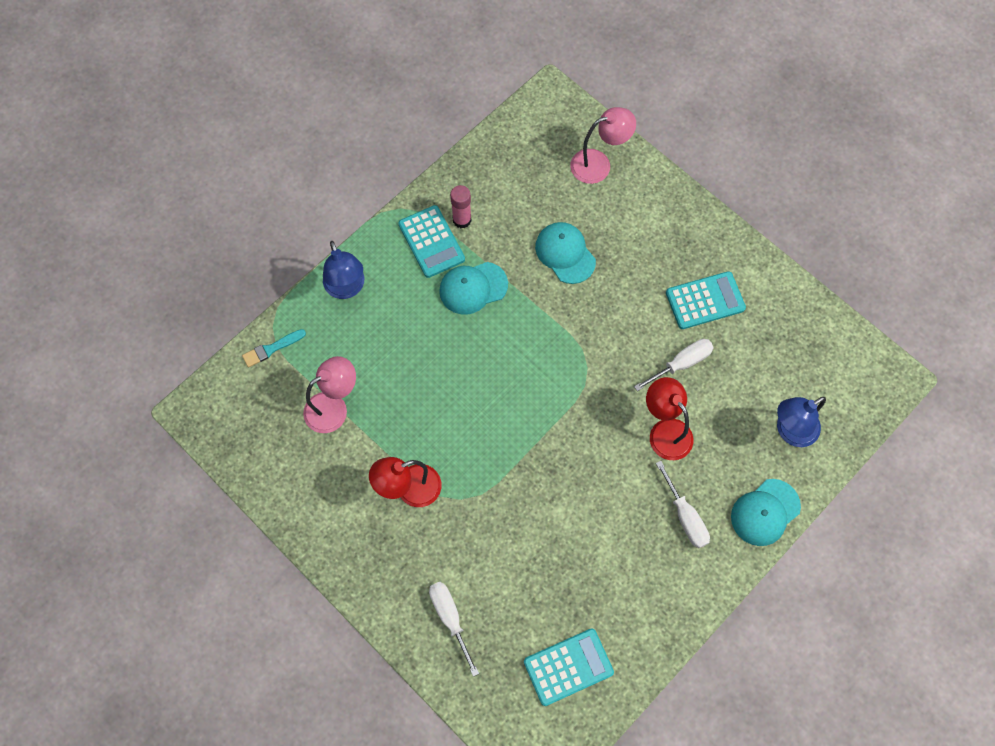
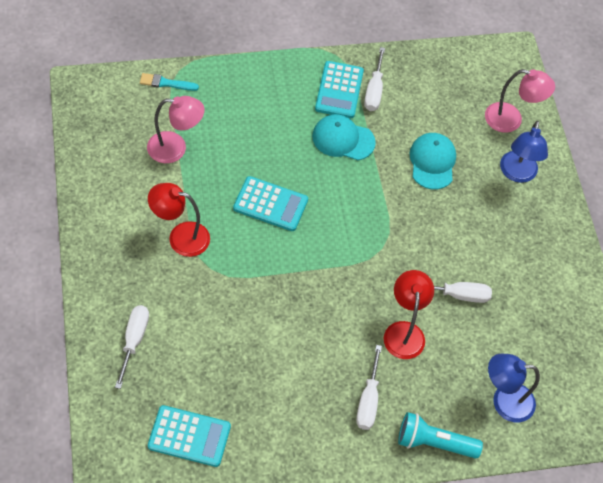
camera: 30 degrees right, 10 degrees down
blue lamp [323,241,364,299] -> blue lamp moved to [500,121,548,183]
pink glue stick [450,185,471,228] -> white screwdriver [364,47,385,111]
turquoise calculator [666,271,746,329] -> turquoise calculator moved to [233,176,308,231]
turquoise cap [731,479,801,546] -> turquoise flashlight [398,412,483,459]

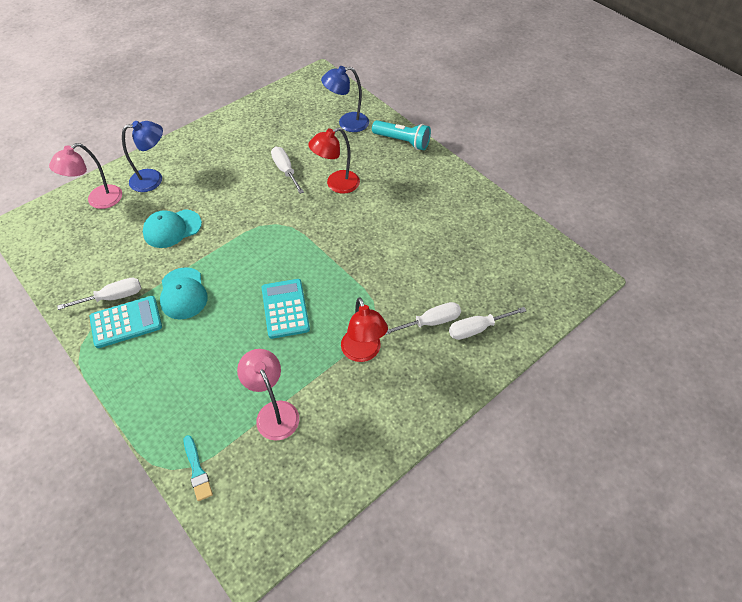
camera: 115 degrees left, 5 degrees down
turquoise calculator [148,405,231,467] -> none
white screwdriver [356,345,382,430] -> white screwdriver moved to [385,302,461,335]
turquoise flashlight [398,412,483,459] -> turquoise flashlight turned 45 degrees counterclockwise [372,120,431,150]
pink lamp [485,69,555,133] -> pink lamp turned 120 degrees counterclockwise [49,143,122,209]
blue lamp [488,354,540,422] -> blue lamp turned 105 degrees clockwise [321,66,369,132]

